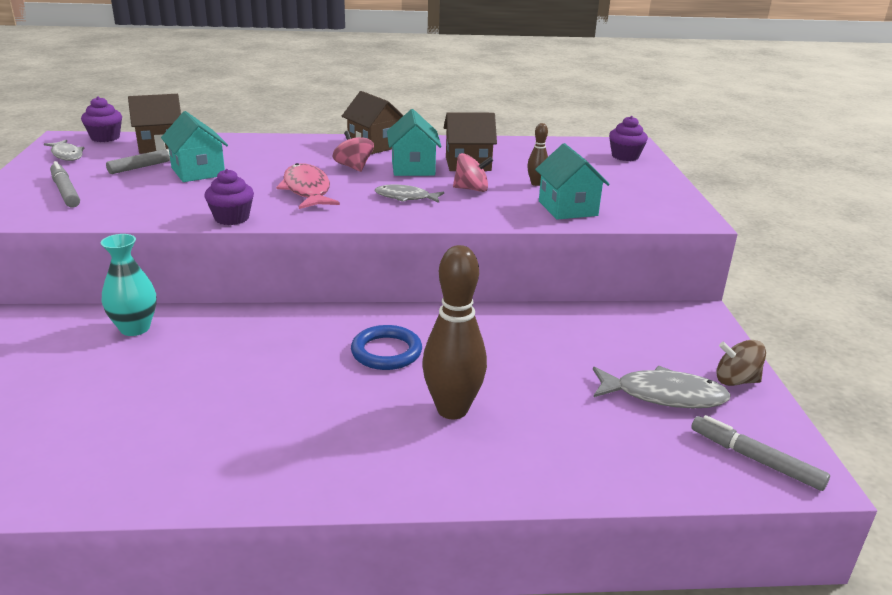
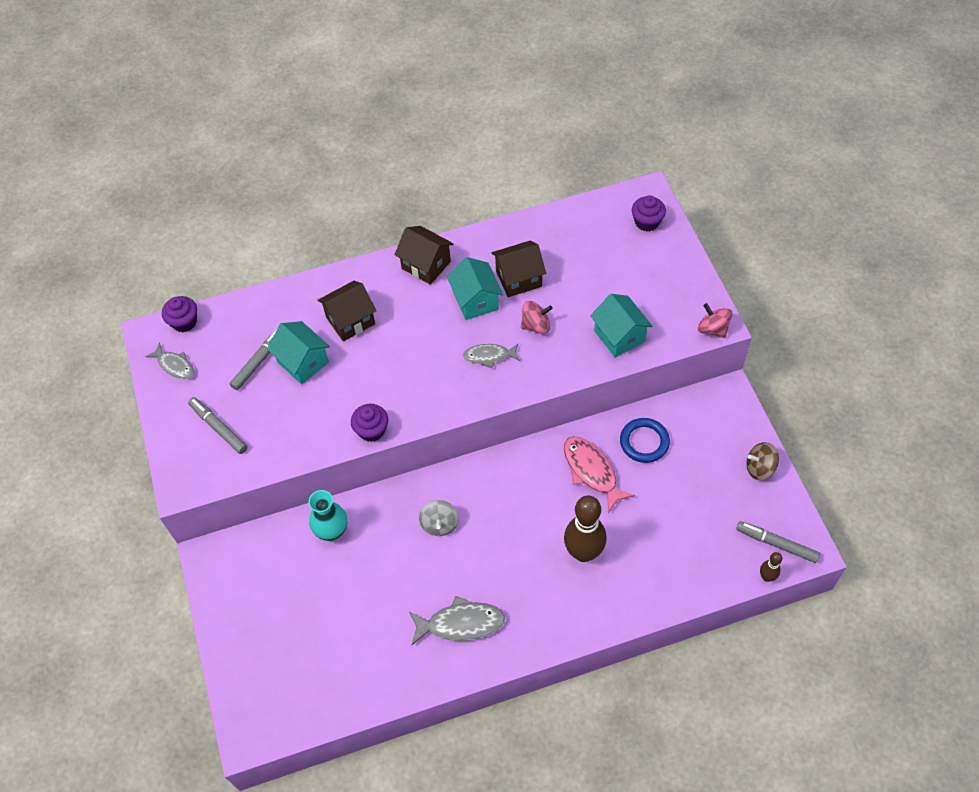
camera: 10 degrees left, 30 degrees up
brown house [128,94,181,154] -> brown house moved to [317,281,376,341]
pink fish [276,163,340,209] -> pink fish moved to [564,436,635,513]
pink spinning top [333,131,374,172] -> pink spinning top moved to [698,303,733,338]
blue ring [351,325,422,370] -> blue ring moved to [620,418,670,463]
brown bowling pin [527,123,548,186] -> brown bowling pin moved to [760,552,782,582]
grey fish [593,366,731,408] -> grey fish moved to [409,596,505,645]
none -> grey spinning top [419,500,459,536]

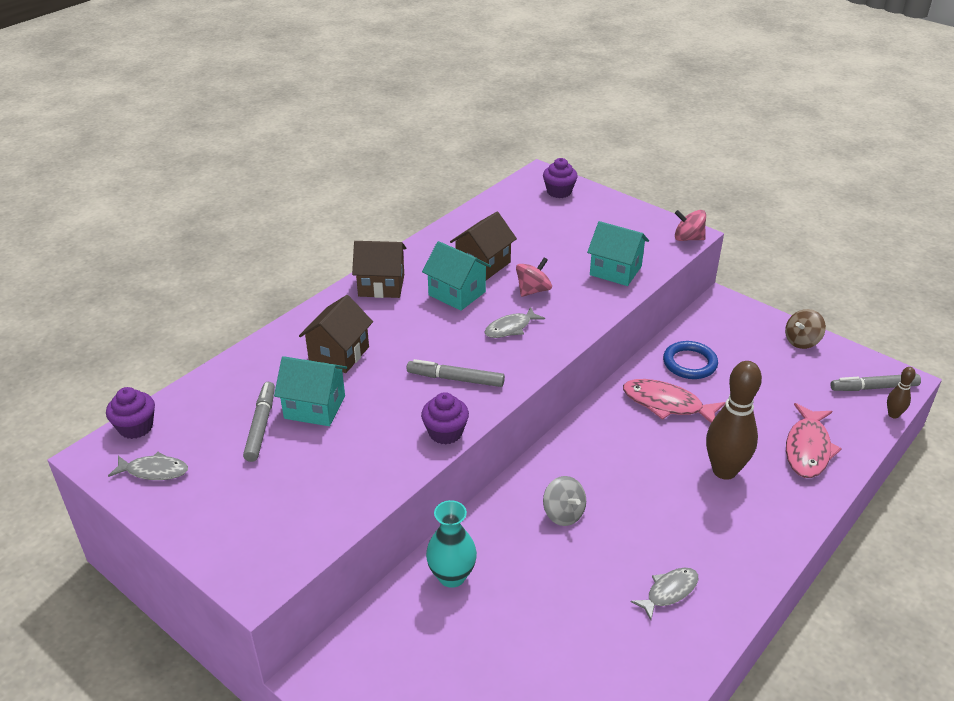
camera: 35 degrees left, 20 degrees down
grey marker [188,397,248,454] -> grey marker moved to [407,359,505,387]
grey fish [409,596,505,645] -> grey fish [631,567,698,620], size x0.64
none -> pink fish [786,403,842,478]

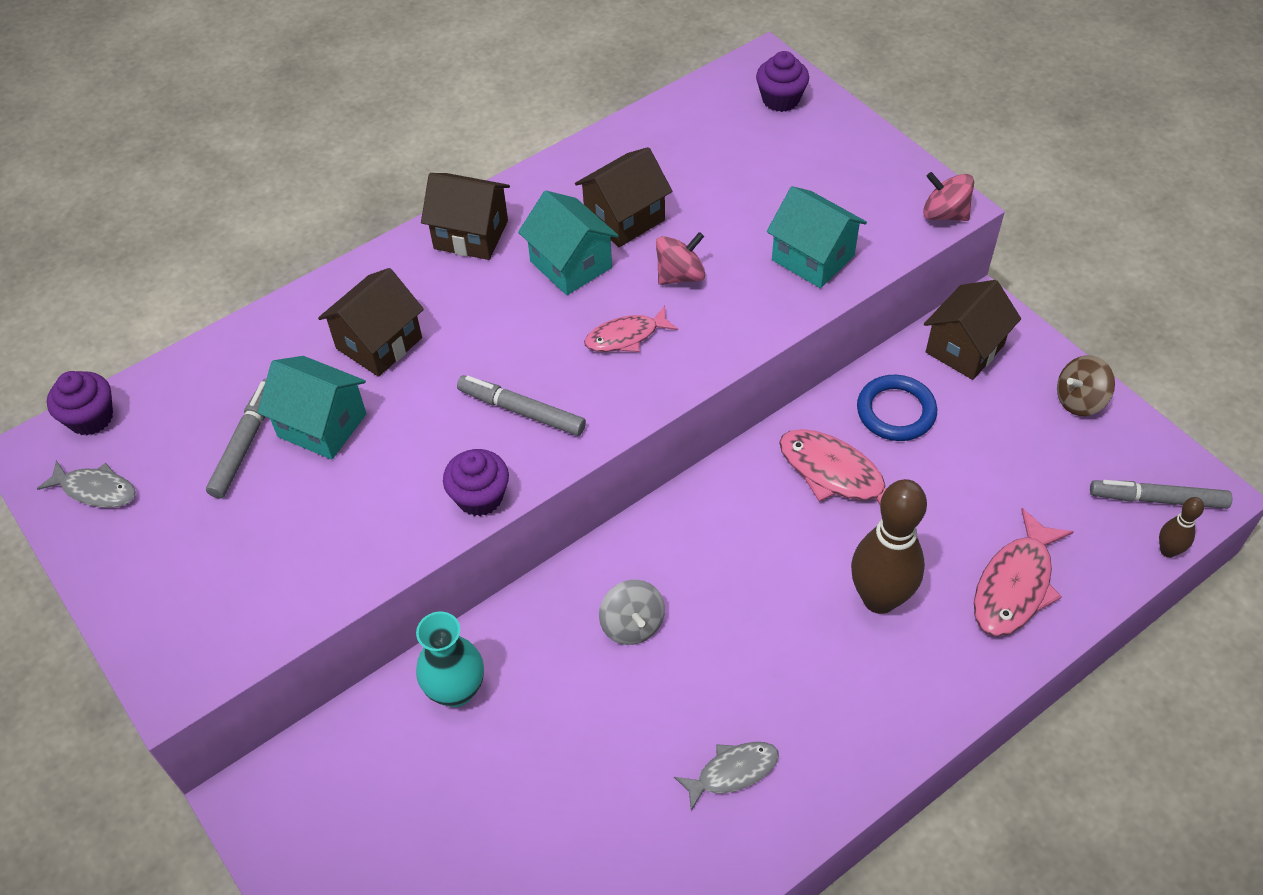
camera: 15 degrees right, 15 degrees up
grey fish [484,307,545,338] -> pink fish [584,306,678,352]
none -> brown house [924,280,1021,380]

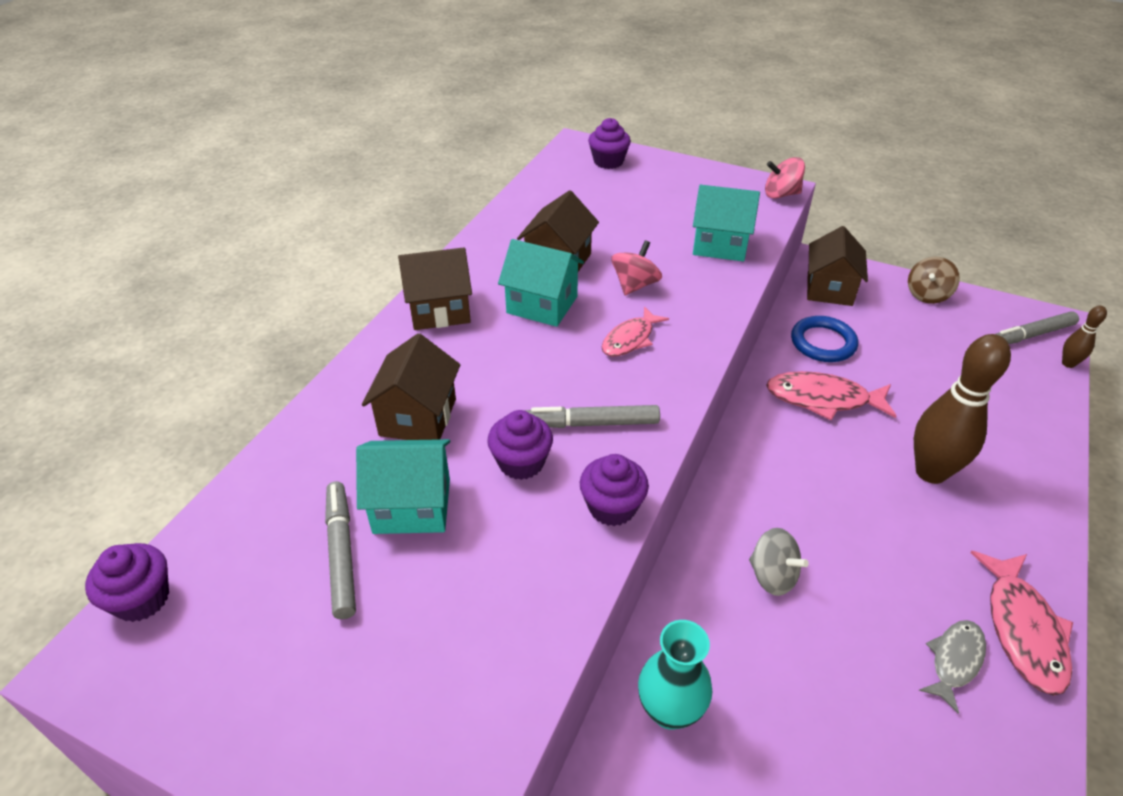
camera: 30 degrees left, 10 degrees down
grey fish [37,460,136,508] -> none
pink fish [974,508,1074,637] -> pink fish moved to [970,551,1073,696]
none -> purple cupcake [487,410,553,480]

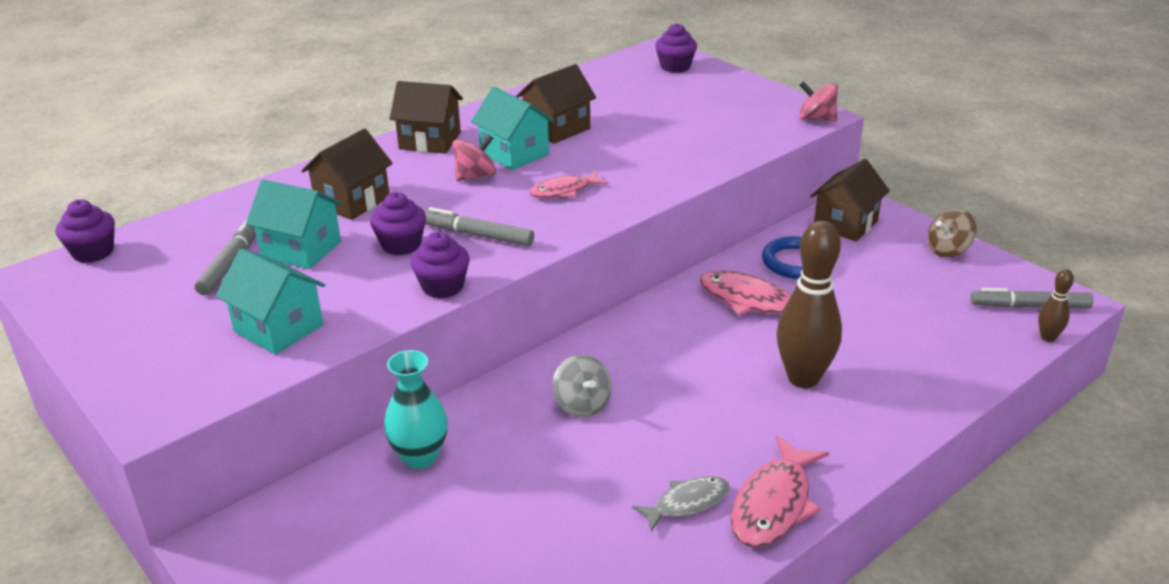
camera: 25 degrees right, 10 degrees down
pink spinning top [611,240,662,296] -> pink spinning top moved to [453,135,496,181]
turquoise house [693,185,760,261] -> turquoise house moved to [215,248,325,355]

